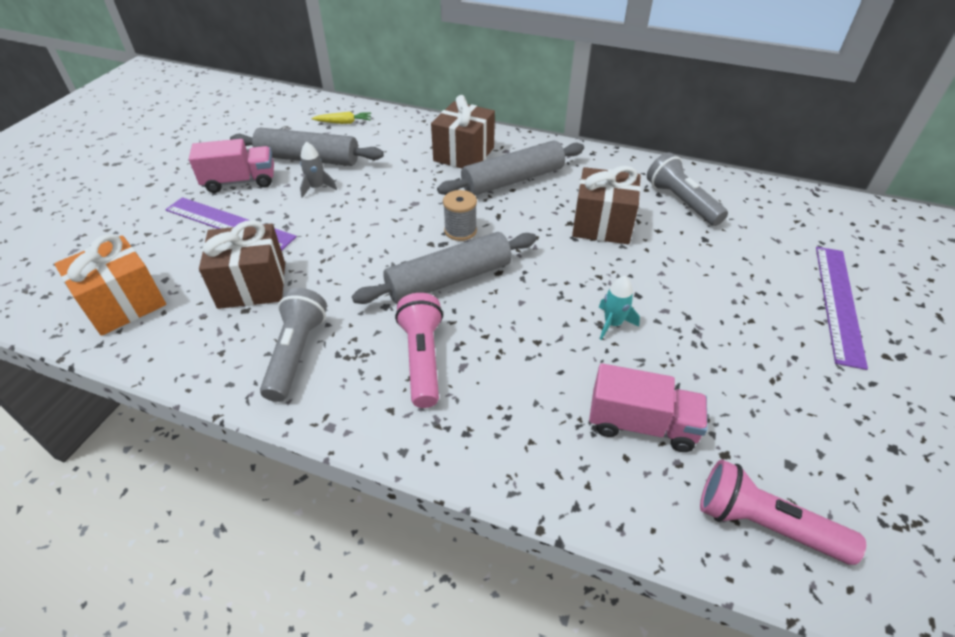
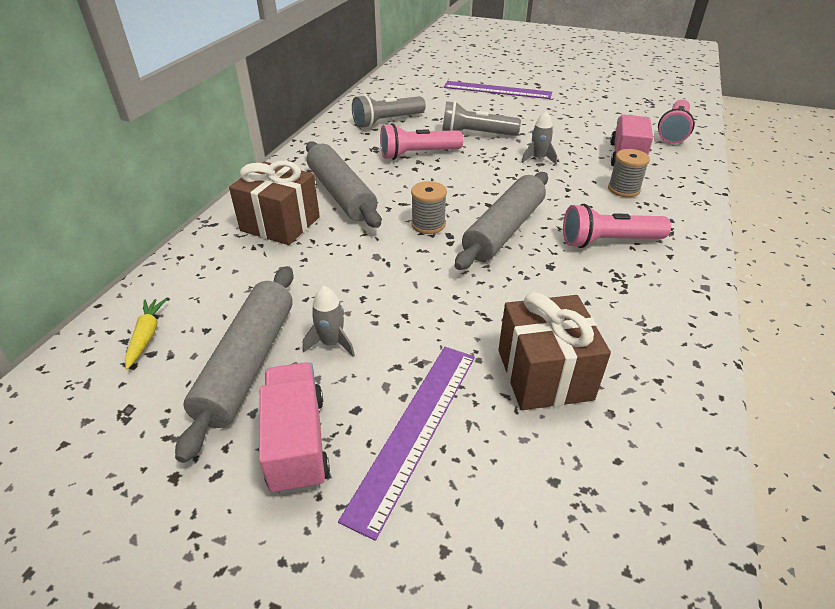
camera: 90 degrees left, 5 degrees down
orange gift [54,234,166,336] -> none
grey flashlight [260,288,327,402] -> grey flashlight moved to [442,101,521,136]
grey rolling pin [352,232,537,304] -> grey rolling pin turned 60 degrees clockwise [455,172,548,270]
brown gift [572,166,641,244] -> pink flashlight [380,123,463,160]
turquoise rocket [599,276,640,340] -> grey rocket [521,111,557,165]
none -> grey spool [608,149,650,197]

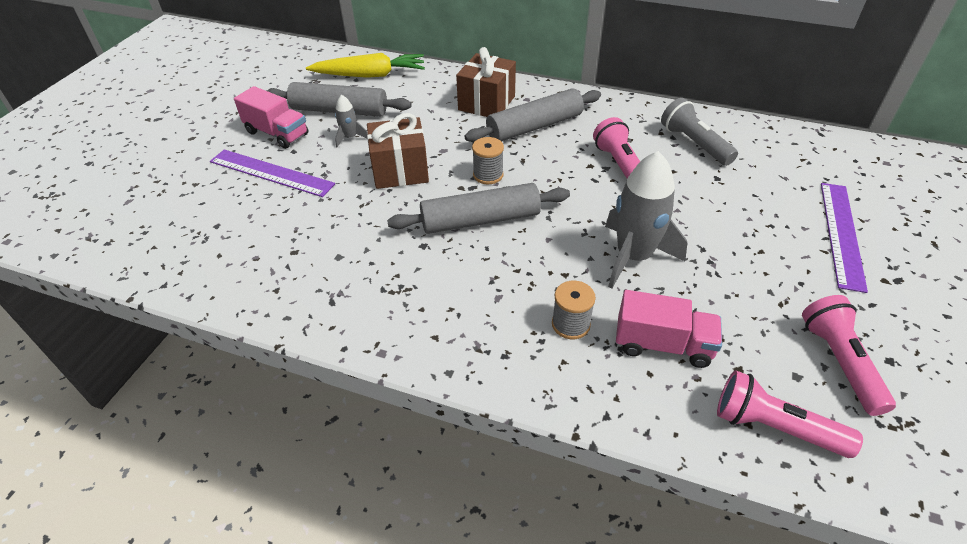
camera: 90 degrees right, 5 degrees up
yellow carrot [125,298,167,369] -> yellow carrot [306,53,425,78], size x2.07
pink truck [259,362,330,495] -> pink truck turned 45 degrees clockwise [234,86,309,149]
grey flashlight [442,101,521,136] -> none
grey rolling pin [455,172,548,270] -> grey rolling pin turned 45 degrees counterclockwise [387,183,570,234]
brown gift [498,292,611,410] -> brown gift moved to [367,113,429,189]
grey rocket [521,111,557,165] -> grey rocket [605,151,687,288], size x2.13
pink flashlight [563,204,671,248] -> pink flashlight moved to [802,295,896,416]

